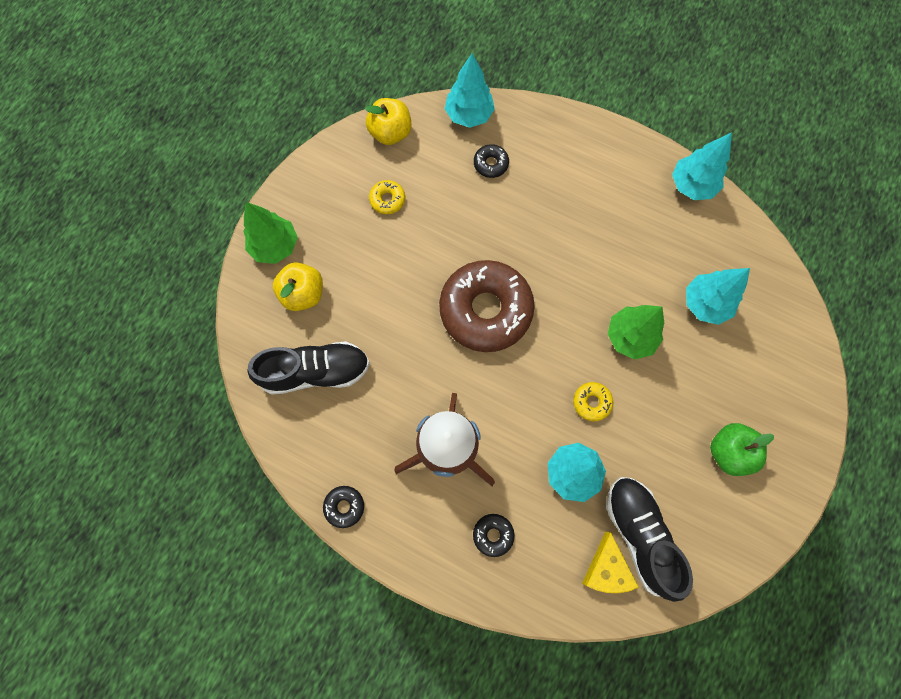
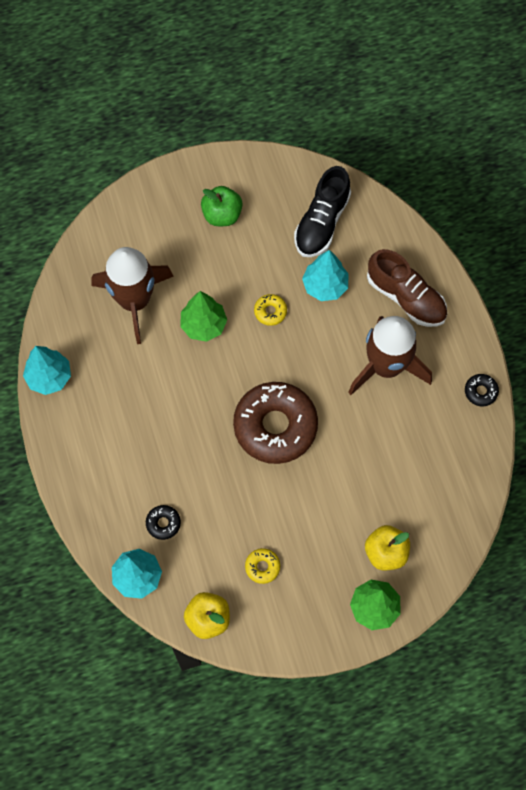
camera: 135 degrees left, 5 degrees down
black shoe [247,341,370,395] -> none
black donut [473,514,515,557] -> brown shoe [367,249,447,327]
yellow cheese [582,531,639,593] -> none
turquoise tree [686,268,750,325] -> brown rocket [91,247,174,344]

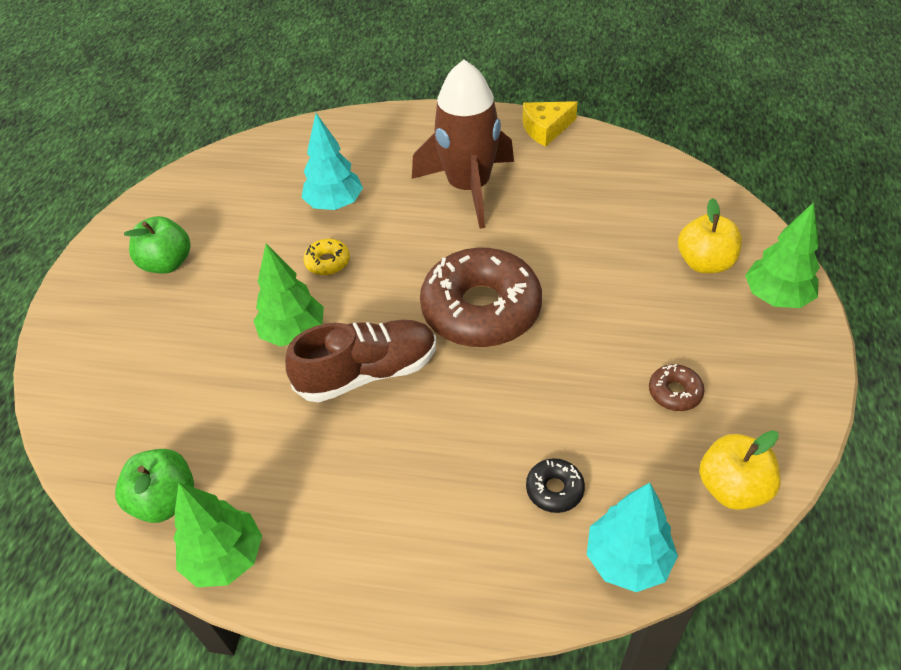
camera: 60 degrees left, 20 degrees down
turquoise tree [23,346,71,395] -> green tree [173,483,262,587]
brown rocket [91,247,174,344] -> none
yellow donut [245,548,280,584] -> brown donut [649,364,705,411]
black shoe [294,166,351,257] -> none
brown shoe [367,249,447,327] -> brown shoe moved to [285,320,436,403]
black donut [465,374,499,406] -> yellow cheese [523,101,578,147]
none -> green apple [115,449,194,523]

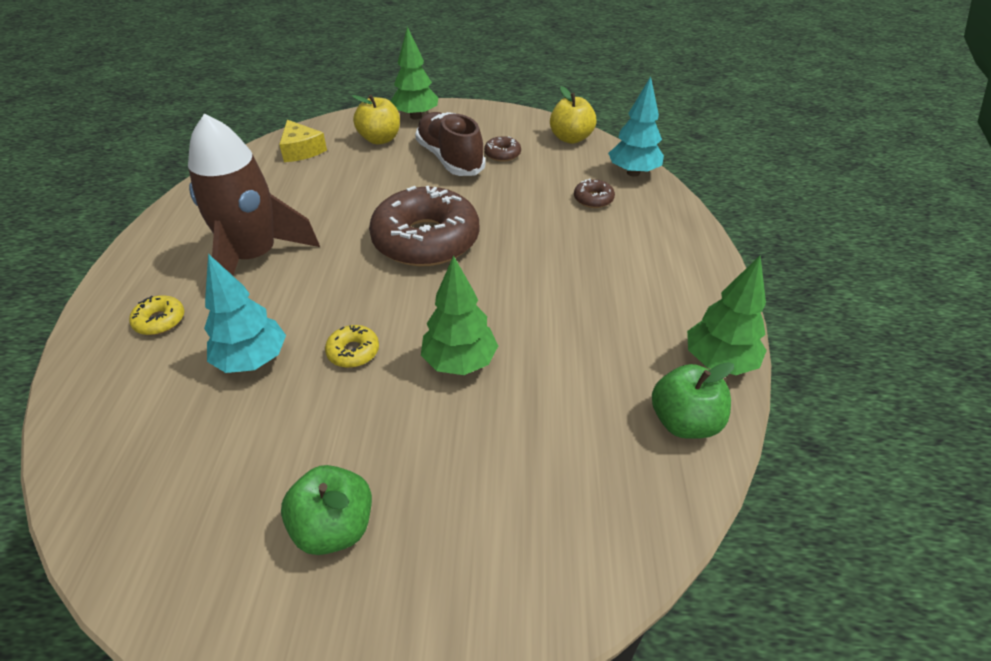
camera: 100 degrees left, 5 degrees down
brown shoe [285,320,436,403] -> brown shoe moved to [415,112,486,176]
yellow cheese [523,101,578,147] -> yellow cheese moved to [279,120,327,162]
black donut [526,458,585,513] -> brown donut [574,179,615,208]
none -> yellow donut [129,296,184,335]

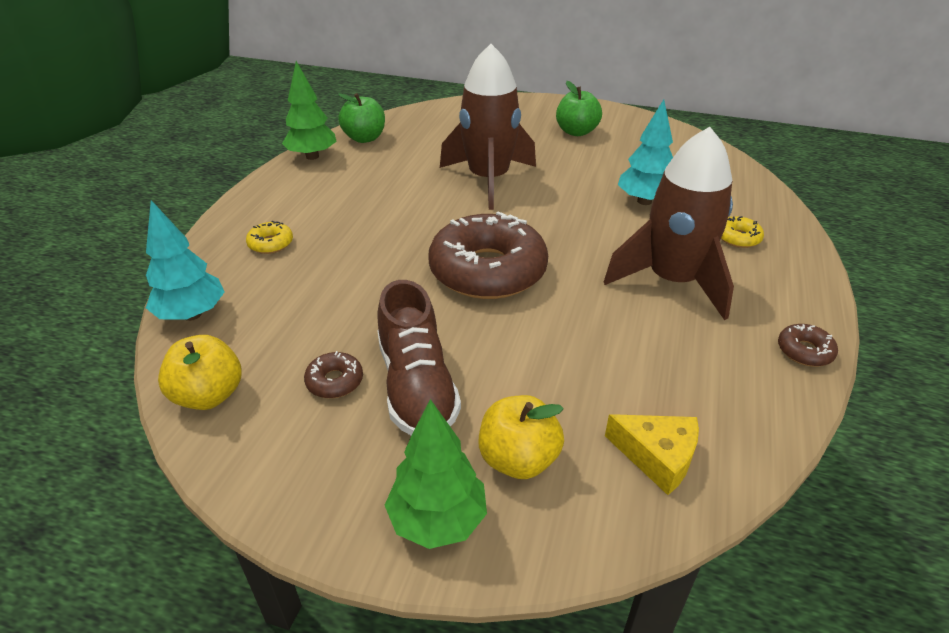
camera: 165 degrees left, 5 degrees down
yellow cheese [279,120,327,162] -> yellow cheese turned 135 degrees clockwise [605,414,699,495]
yellow donut [325,325,379,368] -> yellow donut moved to [246,221,293,254]
green tree [421,255,498,375] -> brown rocket [440,44,536,210]
brown donut [574,179,615,208] -> brown donut moved to [778,324,838,367]

